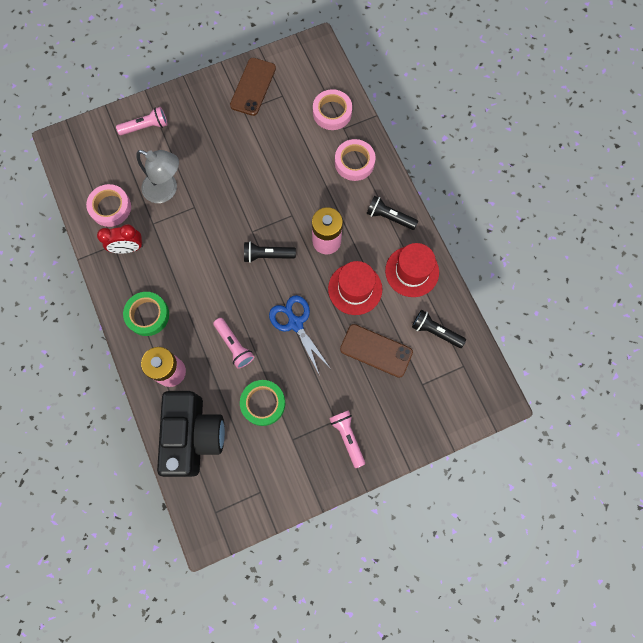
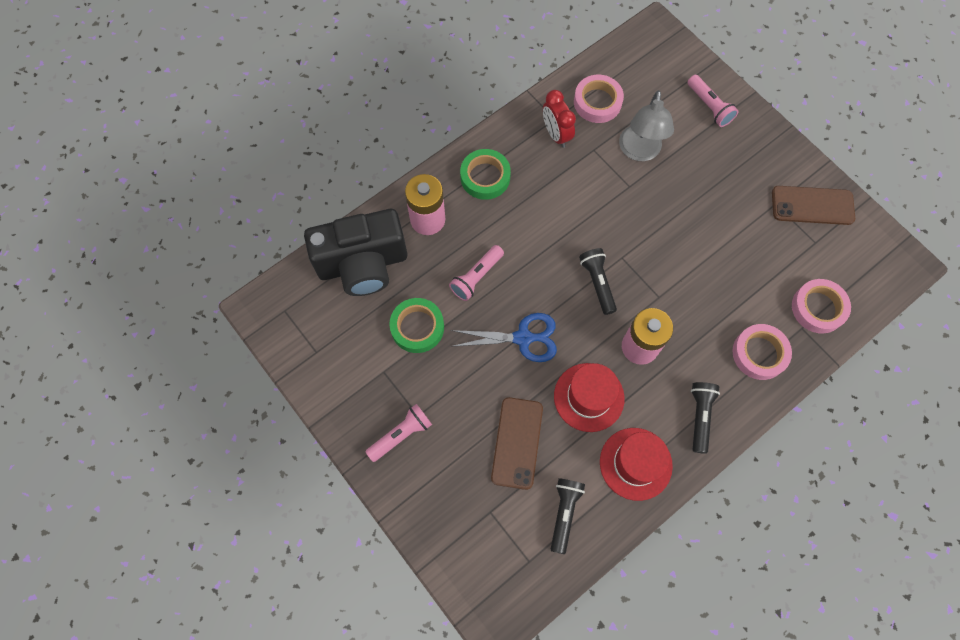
camera: 75 degrees right, 5 degrees down
blue scissors [269,295,330,376] -> blue scissors turned 45 degrees clockwise [451,313,557,362]

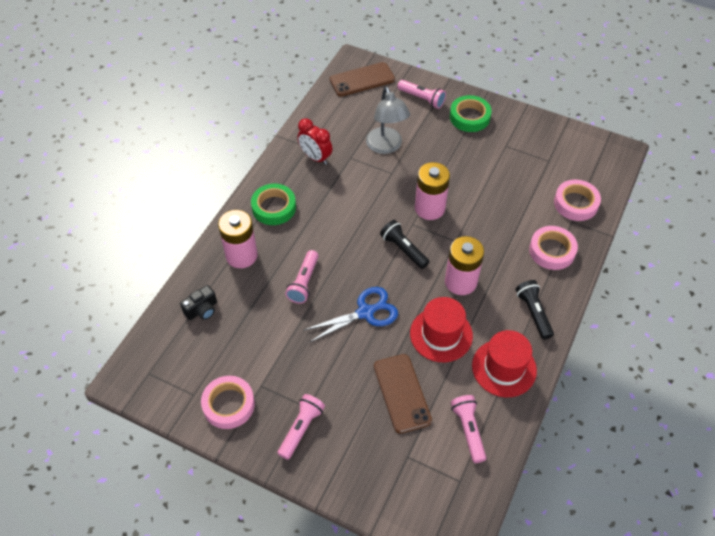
camera: 25 degrees left, 15 degrees down
black camera [304,209,407,296] -> black camera [180,285,217,320], size x0.40
green tape [389,298,444,353] -> green tape moved to [450,95,492,132]
black flashlight [551,478,585,554] -> pink flashlight [451,395,487,463]
pink tape [574,75,624,123] -> pink tape moved to [201,376,255,429]
brown phone [772,186,855,225] -> brown phone moved to [330,62,395,96]
none -> pink battery [415,162,450,220]

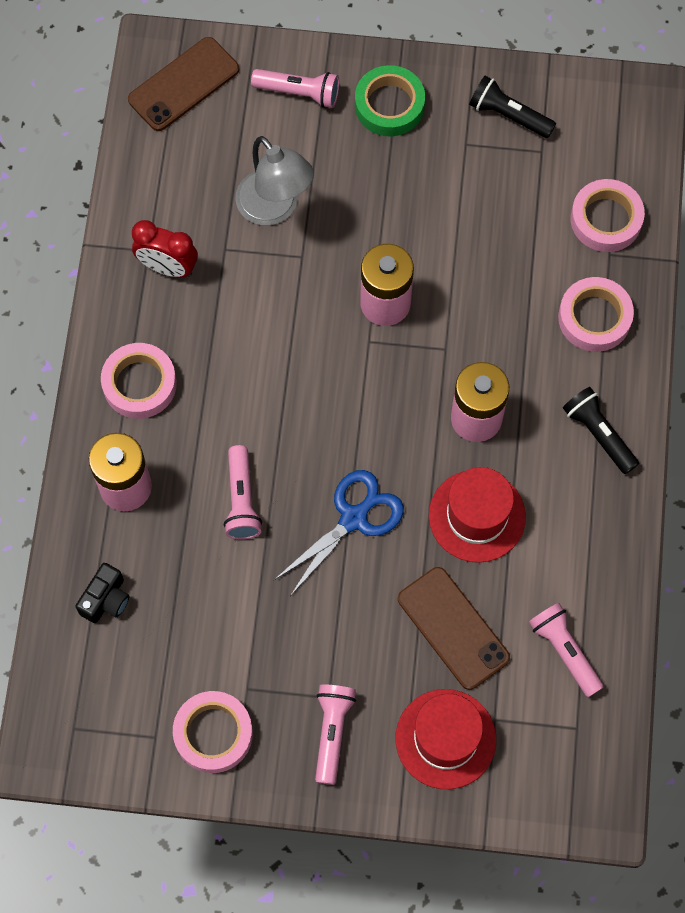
camera: 20 degrees left, 15 degrees up
green tape [251,184,296,225] -> pink tape [101,343,177,419]
black flashlight [380,220,430,269] -> black flashlight moved to [469,76,556,138]
red hat [472,330,537,397] -> red hat moved to [395,689,496,789]

